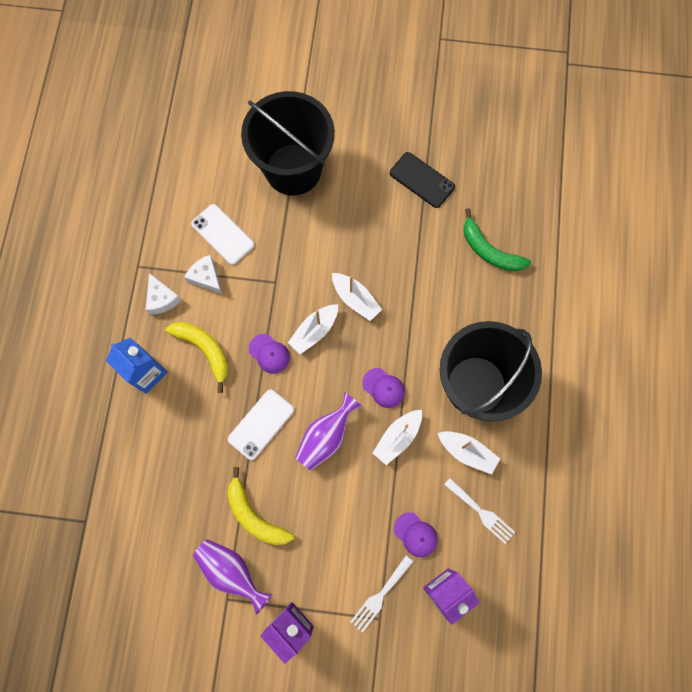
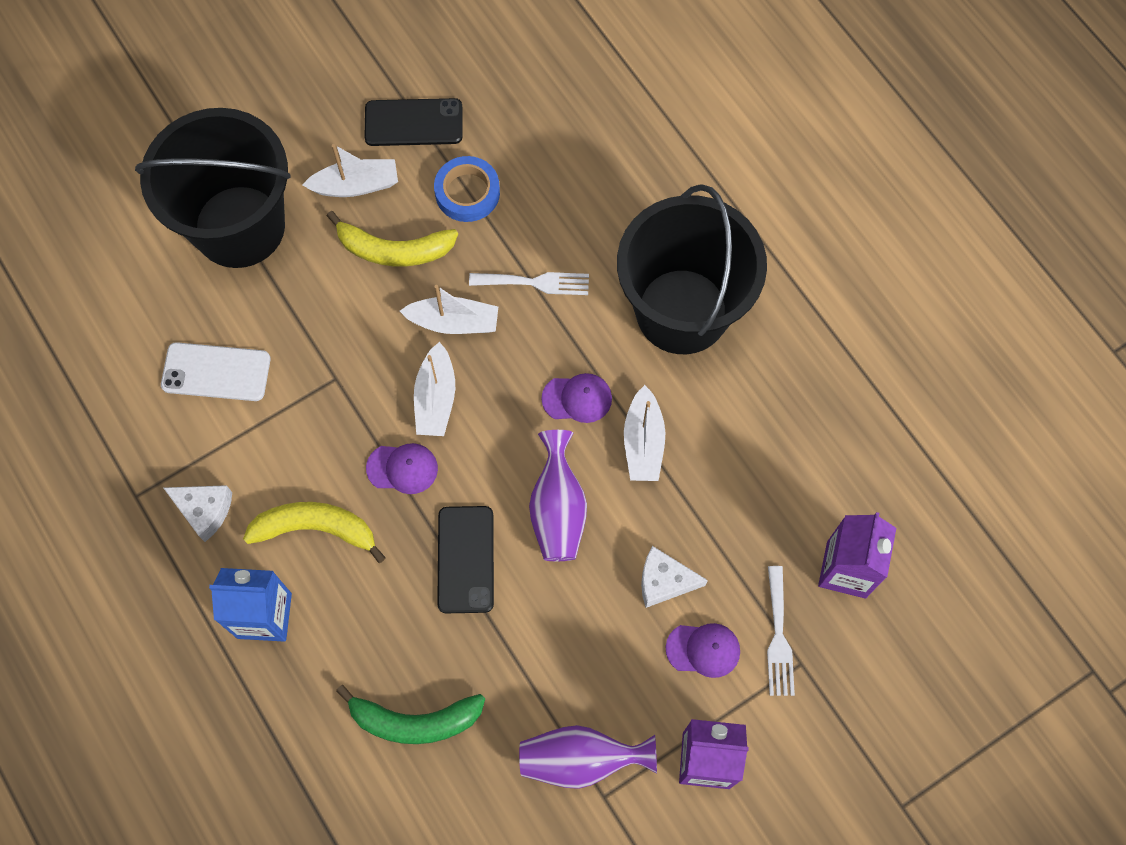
camera: 40 degrees left, 5 degrees down
white cheese [184,255,223,294] -> white cheese moved to [641,546,708,608]
white phone [228,389,294,460] -> black phone [437,506,494,613]
yellow banana [228,467,294,545] -> yellow banana moved to [327,211,458,266]
purple cap [394,512,438,557] -> purple cap moved to [666,623,740,678]
white boat [438,431,500,474] -> white boat moved to [302,144,398,197]
white fork [444,478,515,544] -> white fork moved to [469,272,589,295]
green banana [464,208,531,271] -> green banana moved to [336,685,485,744]
none -> blue tape [434,156,500,222]

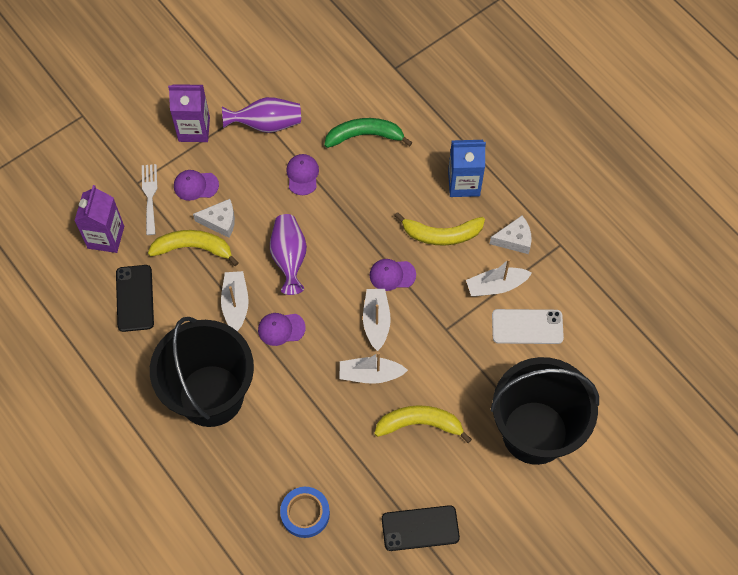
camera: 175 degrees right, 5 degrees down
white cheese [164,485,232,542] -> white cheese turned 150 degrees clockwise [490,216,532,254]
white boat [302,144,398,197] -> white boat moved to [466,259,532,296]
blue tape [434,156,500,222] -> blue tape moved to [280,487,330,538]
black phone [437,506,494,613] -> black phone moved to [116,265,154,332]
white fork [469,272,589,295] -> none
none -> yellow banana [148,230,239,266]
none -> purple cap [286,154,319,195]

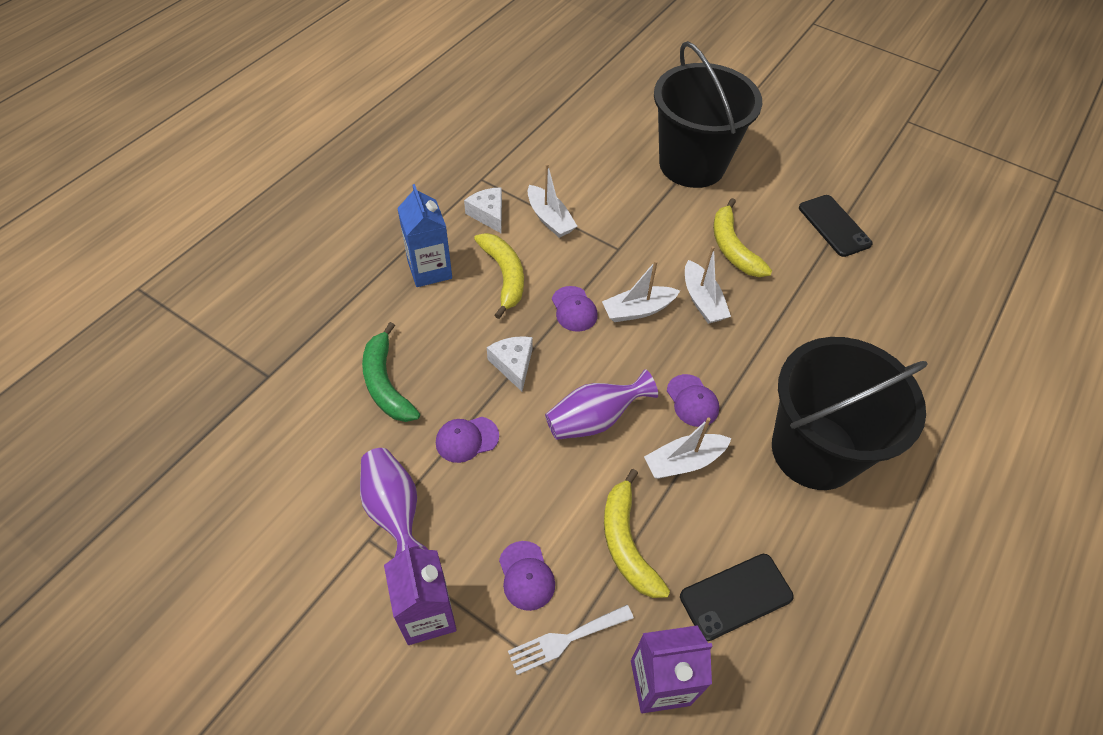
camera: 110 degrees left, 10 degrees down
white cheese [193,199,235,238] -> white cheese moved to [487,336,533,391]
blue tape [280,487,330,538] -> none
white phone [492,309,564,344] -> none

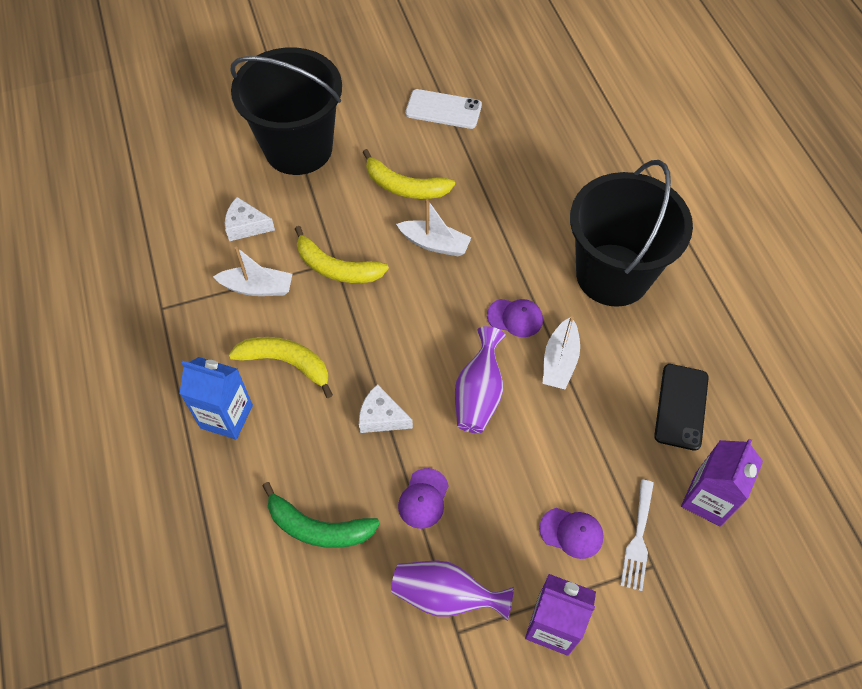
camera: 50 degrees left, 5 degrees up
white cheese [464,187,502,233] -> white cheese moved to [225,197,275,241]
purple cap [552,286,598,332] -> none
white boat [602,260,680,322] -> none
yellow banana [604,469,670,598] -> yellow banana moved to [295,226,389,283]
black phone [799,195,873,257] -> white phone [405,89,482,129]

